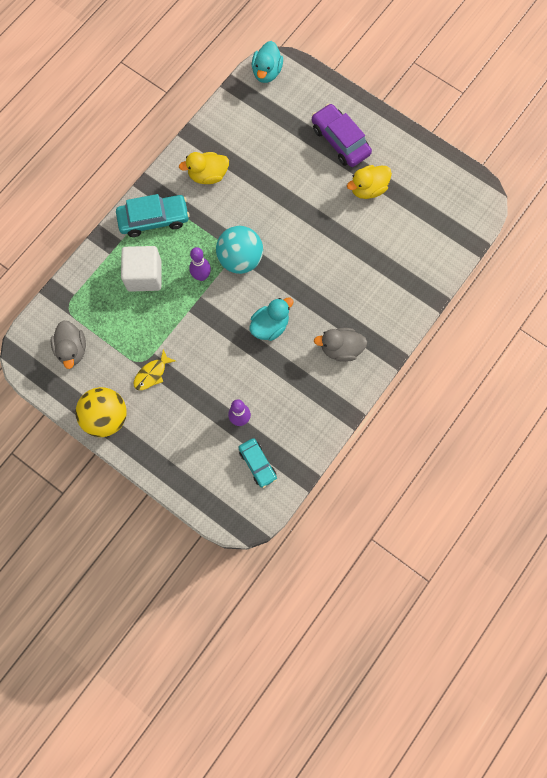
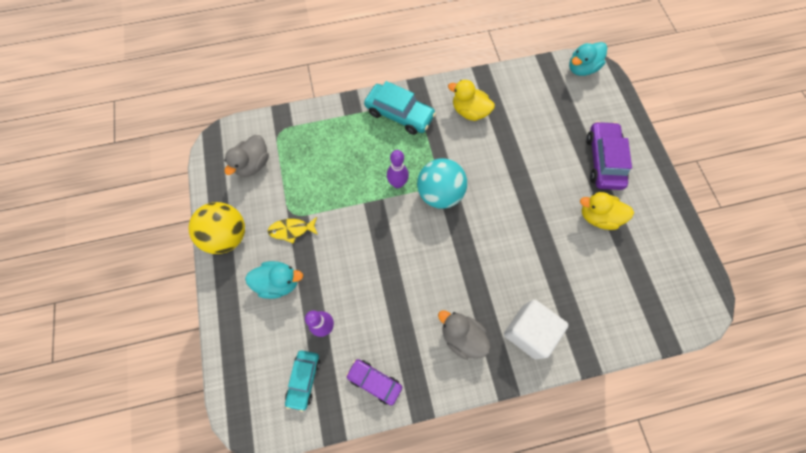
camera: 40 degrees right, 5 degrees down
white cube [121,246,162,292] -> white cube moved to [504,299,569,359]
turquoise duck [250,298,294,341] -> turquoise duck moved to [245,261,303,299]
none -> purple car [346,359,402,406]

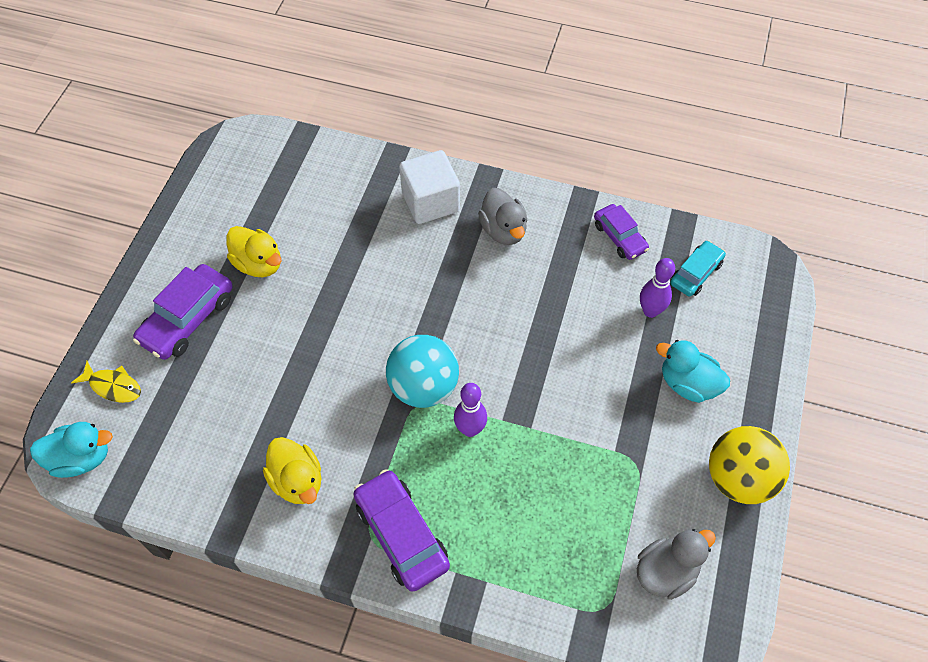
camera: 150 degrees left, 10 degrees down
yellow fish [268,217,318,243] -> yellow fish moved to [71,361,141,403]
turquoise car [364,81,436,135] -> purple car [353,469,450,592]

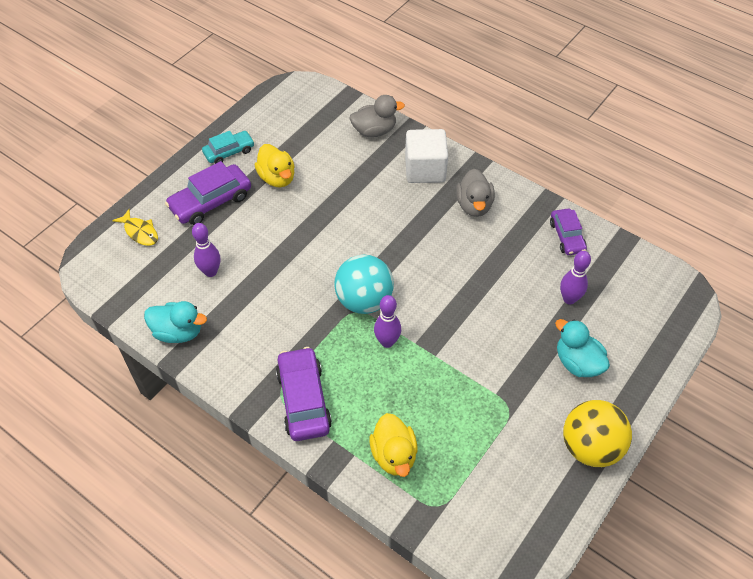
camera: 20 degrees right, 5 degrees down
turquoise duck [30,422,113,478] -> turquoise duck moved to [144,301,207,343]
yellow duck [263,437,321,504] -> yellow duck moved to [369,413,418,477]
grey duck [637,529,716,600] -> grey duck moved to [349,95,405,137]
turquoise car [670,241,726,297] -> turquoise car moved to [202,131,255,164]
none -> purple bowling pin [192,223,220,277]

